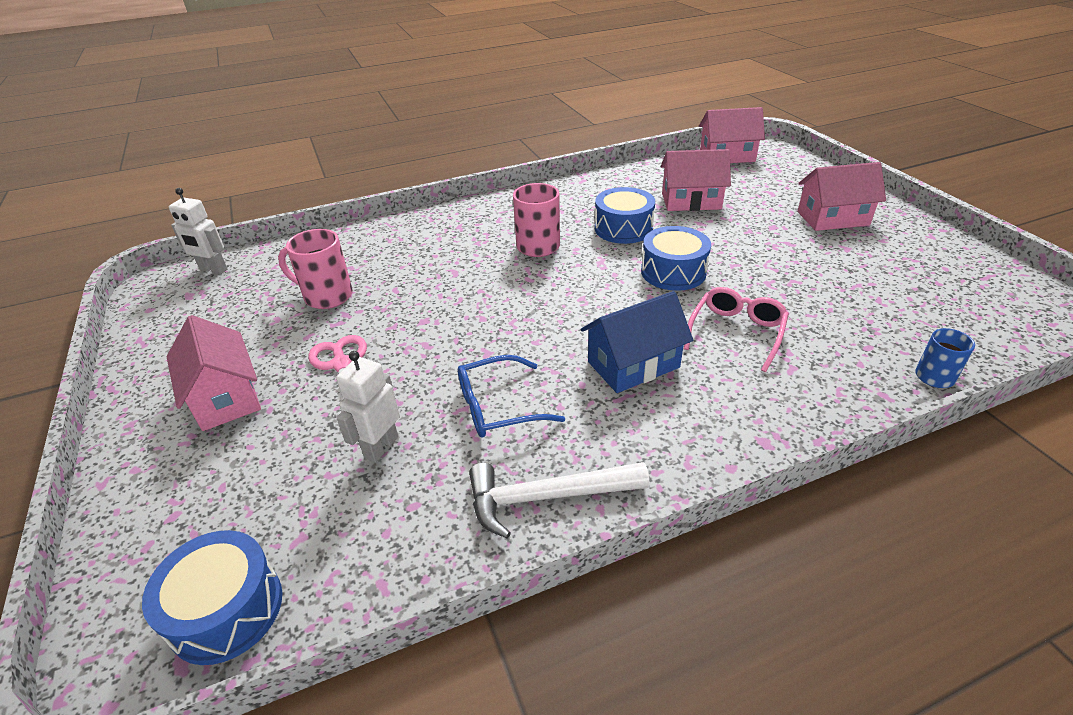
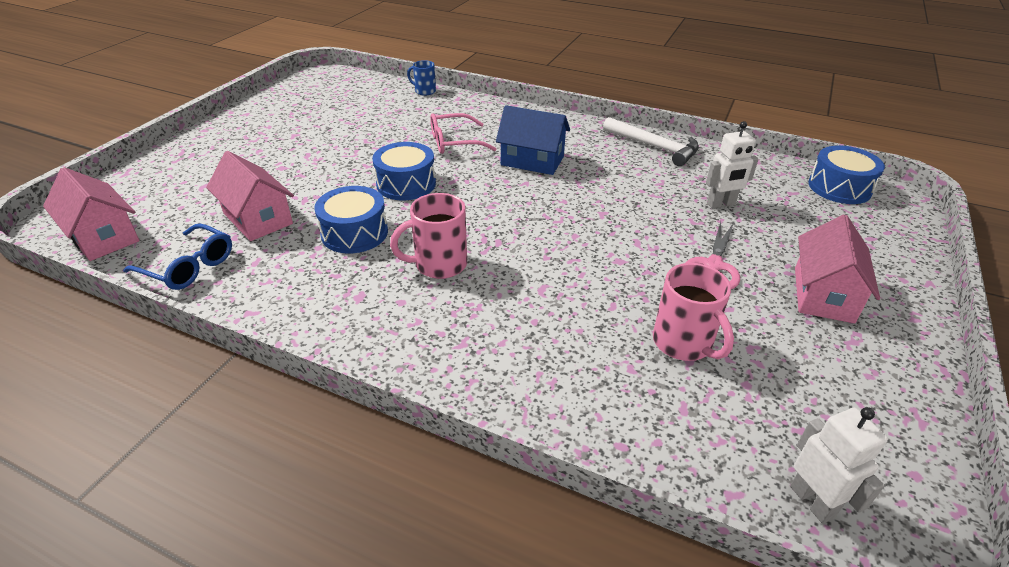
camera: 135 degrees left, 0 degrees up
blue glasses [458,355,565,438] -> blue glasses moved to [123,223,232,290]
pink house [797,162,886,231] -> none

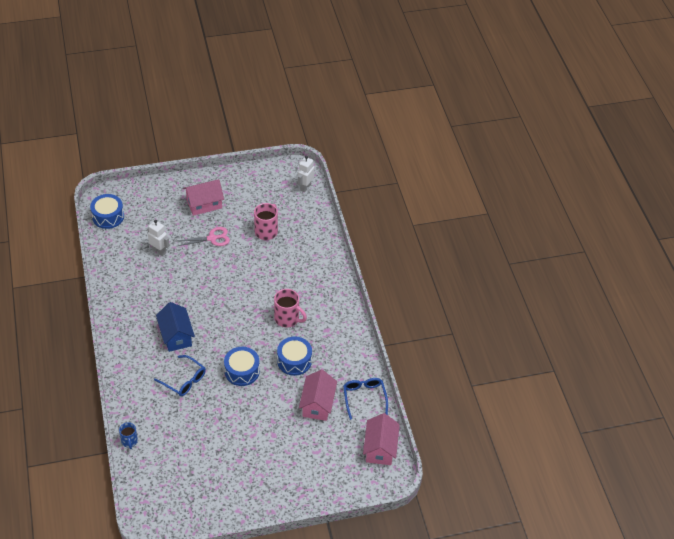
camera: 130 degrees left, 10 degrees up
pink glasses [430,113,497,154] -> blue glasses [154,355,206,396]
white hammer [603,117,699,166] -> none

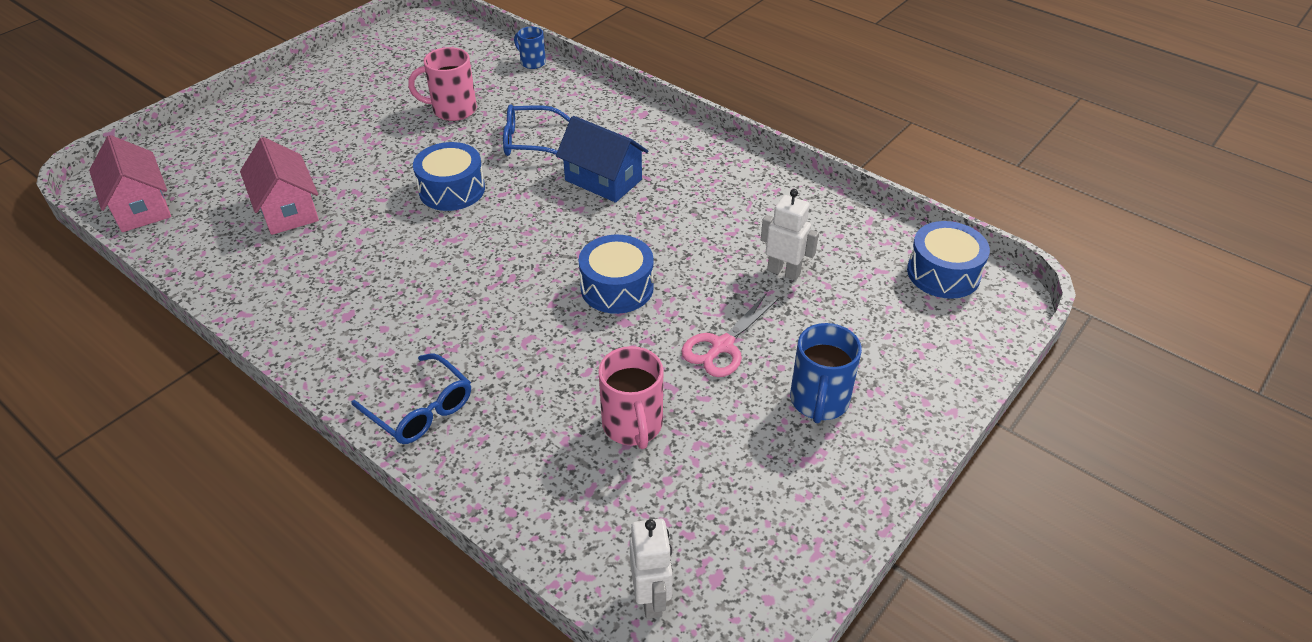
camera: 145 degrees right, 5 degrees down
white robot [147,220,170,256] -> white robot turned 150 degrees counterclockwise [761,189,819,281]
pink house [183,179,224,216] -> blue mug [790,323,862,423]
pink mug [274,289,307,327] -> pink mug moved to [408,47,477,121]
blue drum [277,336,312,376] -> blue drum moved to [578,235,654,314]
blue glasses [343,378,388,420] -> blue glasses moved to [351,353,471,444]

